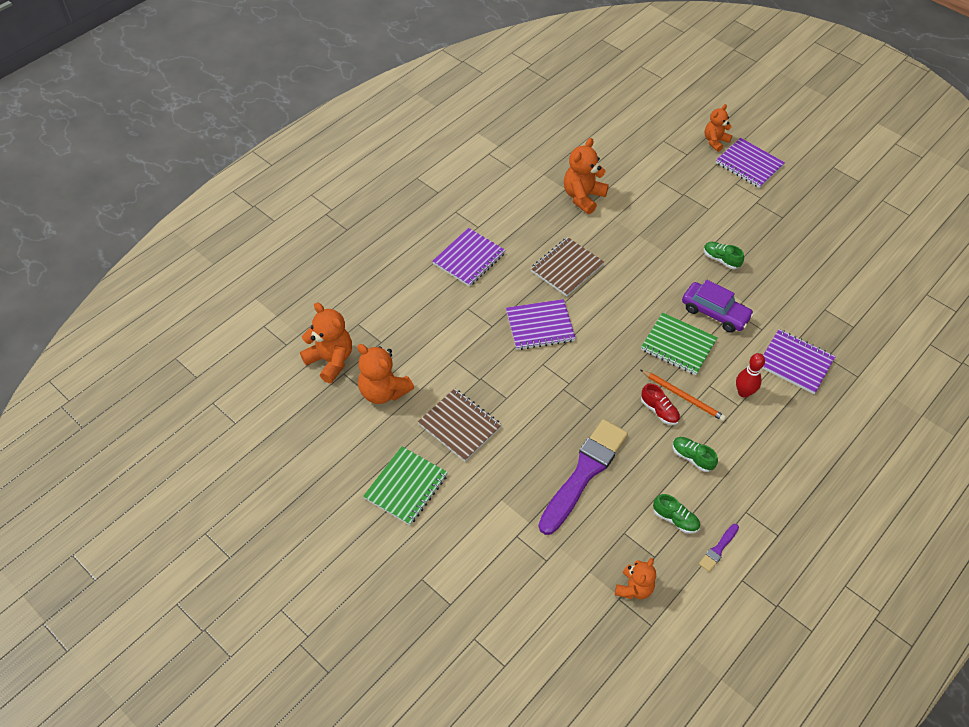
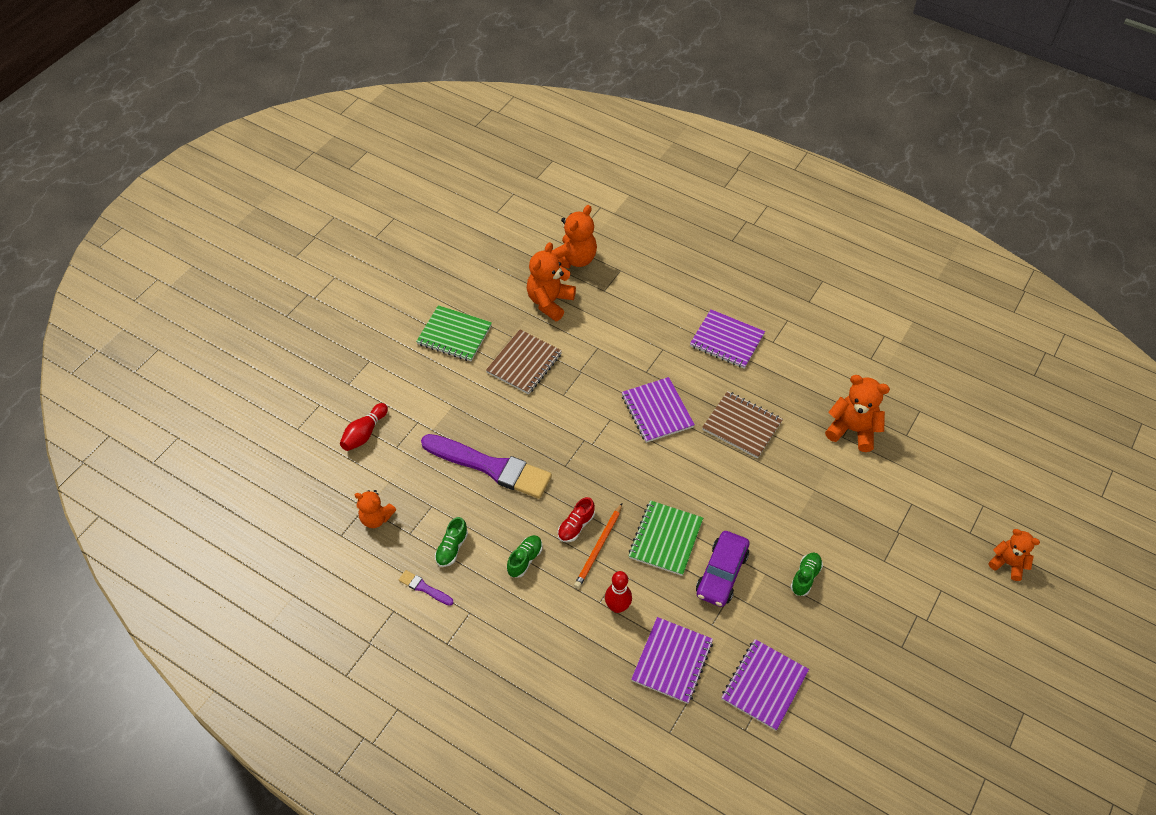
camera: 80 degrees right, 0 degrees up
purple notebook [716,138,785,188] -> purple notebook moved to [721,639,809,731]
none -> red bowling pin [340,403,388,451]

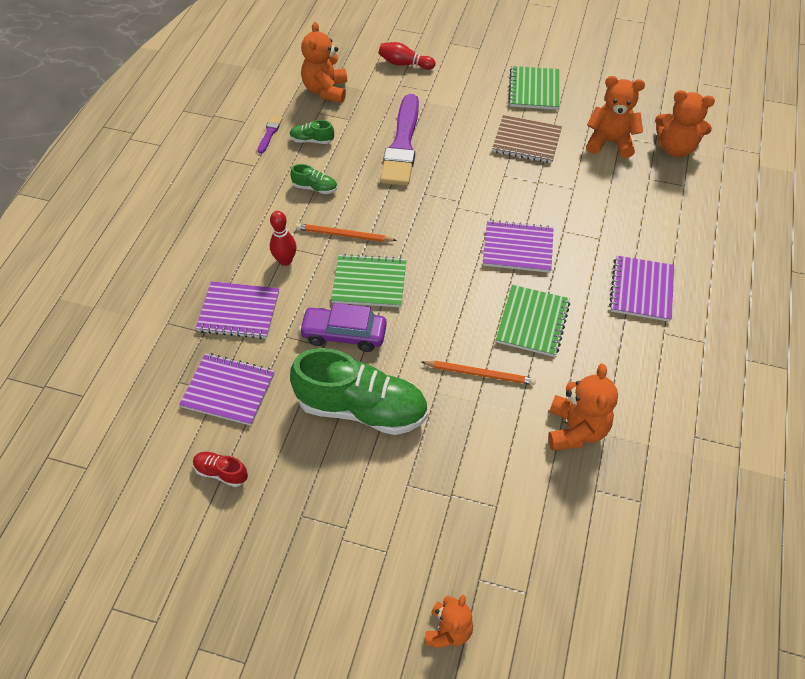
camera: 75 degrees right, 0 degrees up
orange teddy bear [355,490,396,528] -> orange teddy bear [301,22,347,103], size x1.54
red shoe [558,497,595,542] -> red shoe moved to [193,452,248,487]
purple notebook [621,377,695,443] -> purple notebook turned 45 degrees clockwise [483,220,553,273]
brown notebook [702,391,783,458] -> green notebook [496,285,570,357]
green shoe [790,553,823,596] -> green shoe [290,348,428,435], size x2.38
none -> orange pencil [421,361,536,385]

